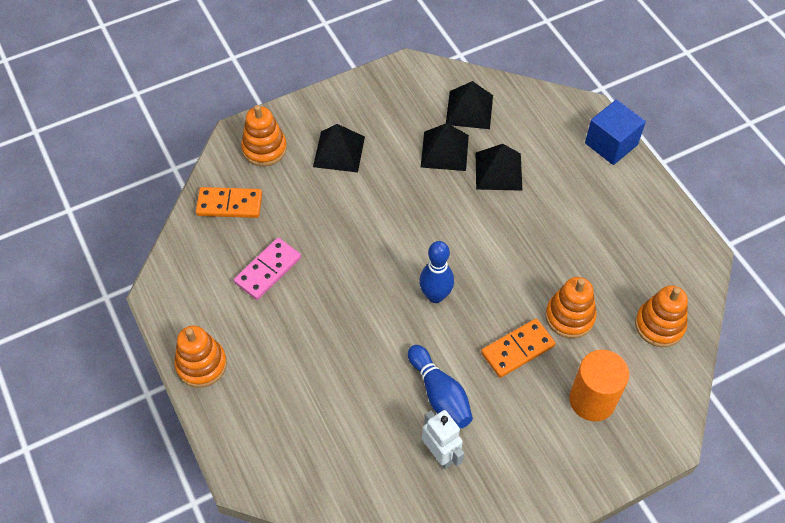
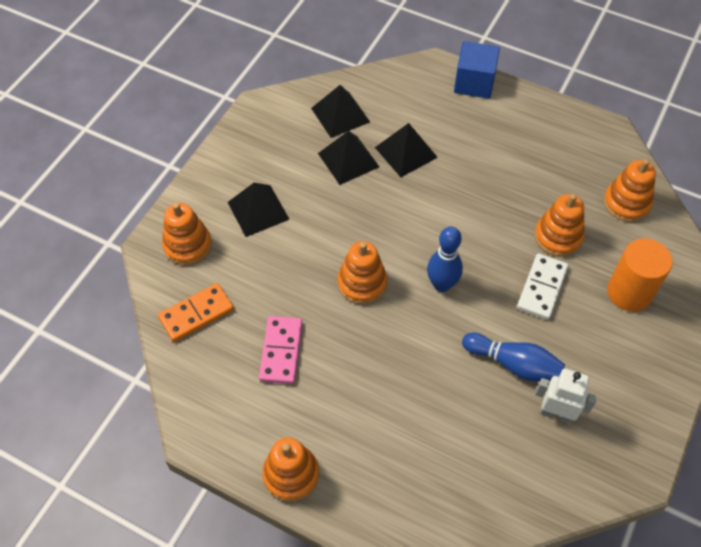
camera: 35 degrees left, 0 degrees up
orange domino [481,319,556,378] -> white domino [517,253,568,320]
none -> orange stacking toy [338,241,387,305]

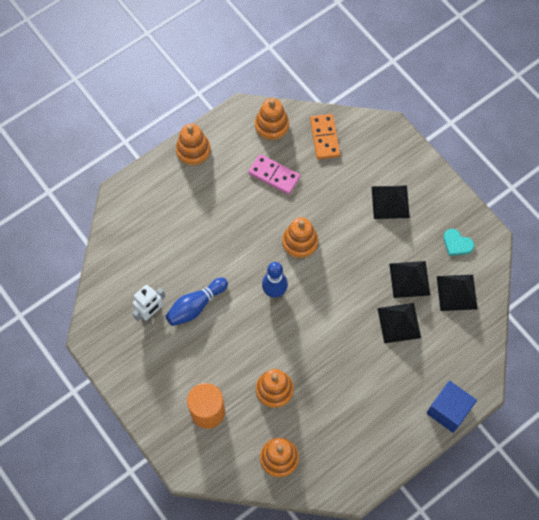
camera: 115 degrees right, 10 degrees up
orange stacking toy [162,203,212,266] -> orange stacking toy moved to [255,98,289,141]
white domino [517,253,568,320] -> none
none -> turquoise heart [443,229,474,256]

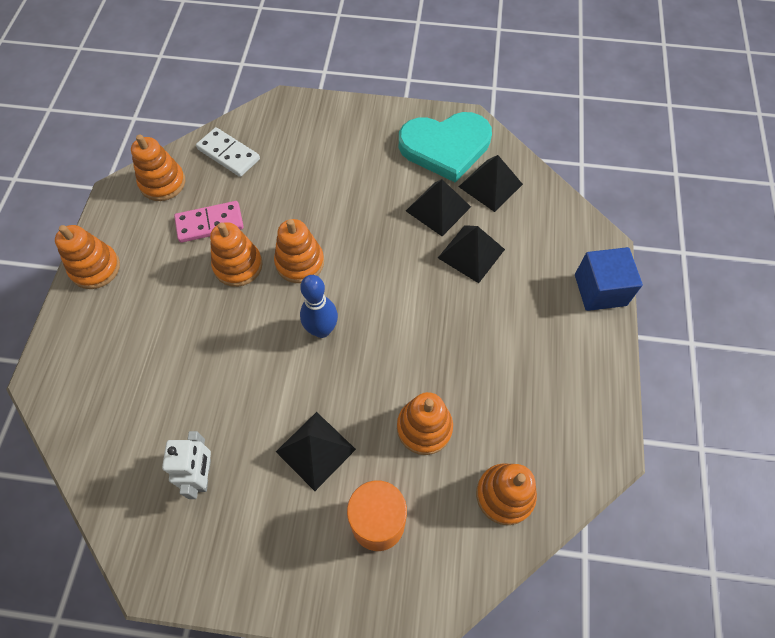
camera: 45 degrees left, 5 degrees down
blue bowling pin [165,277,228,326] -> none
orange domino [310,114,340,159] -> white domino [196,127,260,177]
black pyramid [371,185,410,219] -> black pyramid moved to [276,412,356,491]
turquoise heart [443,229,474,256] -> turquoise heart [399,112,492,182], size x2.35
none -> orange stacking toy [210,222,263,287]

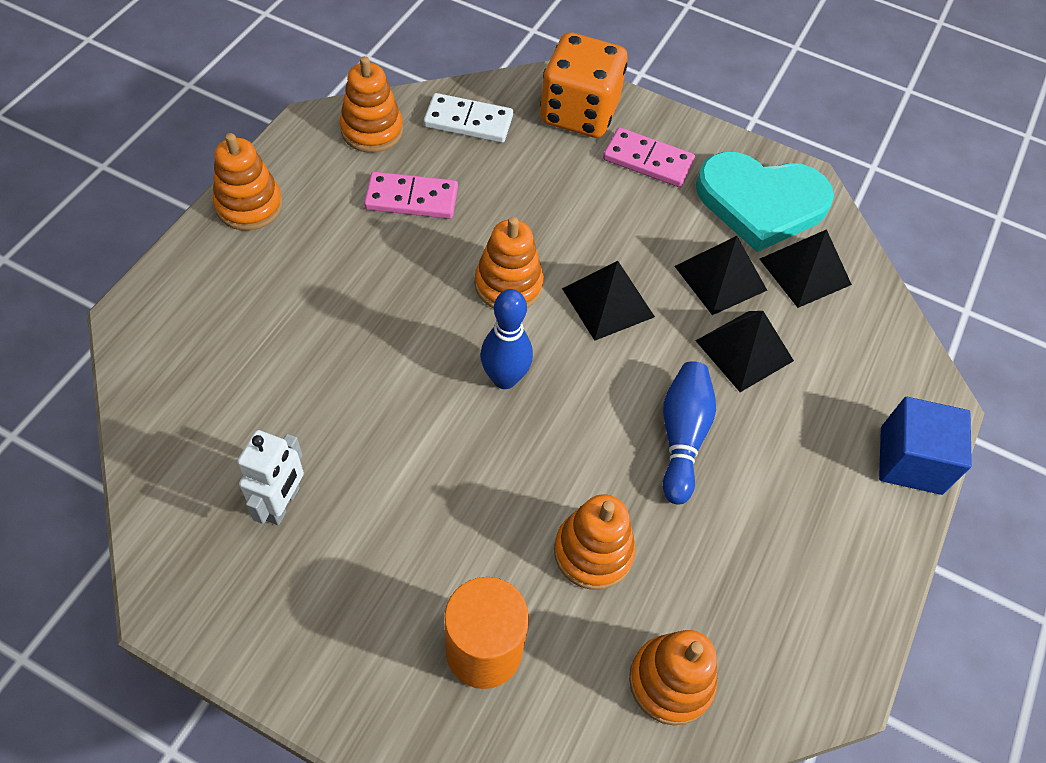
camera: 15 degrees right, 5 degrees down
white domino [196,127,260,177] -> white domino turned 45 degrees counterclockwise [424,93,513,143]
orange stacking toy [210,222,263,287] -> none
black pyramid [276,412,356,491] -> black pyramid moved to [562,261,655,341]
none -> orange dice [540,32,628,138]
none -> pink domino [603,127,695,187]
none -> blue bowling pin [663,361,716,504]

